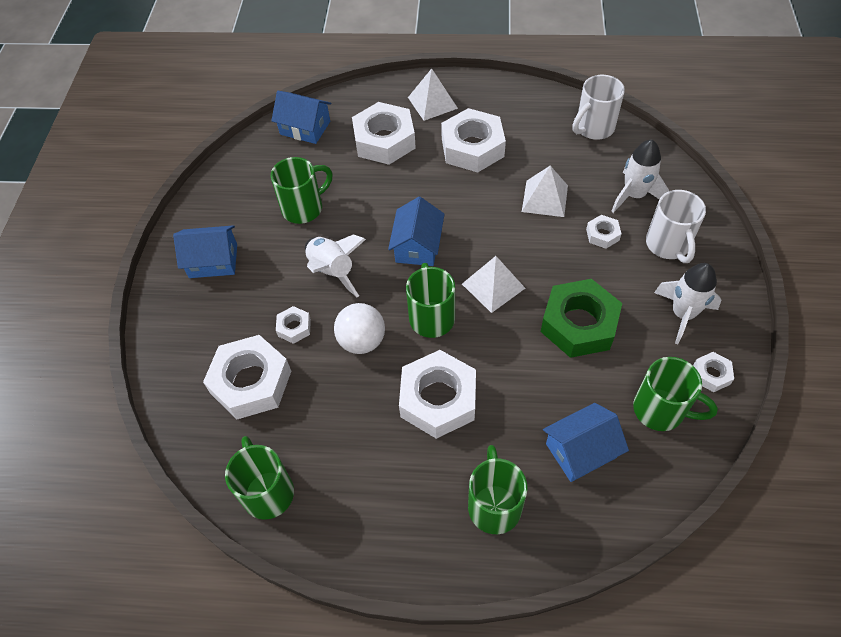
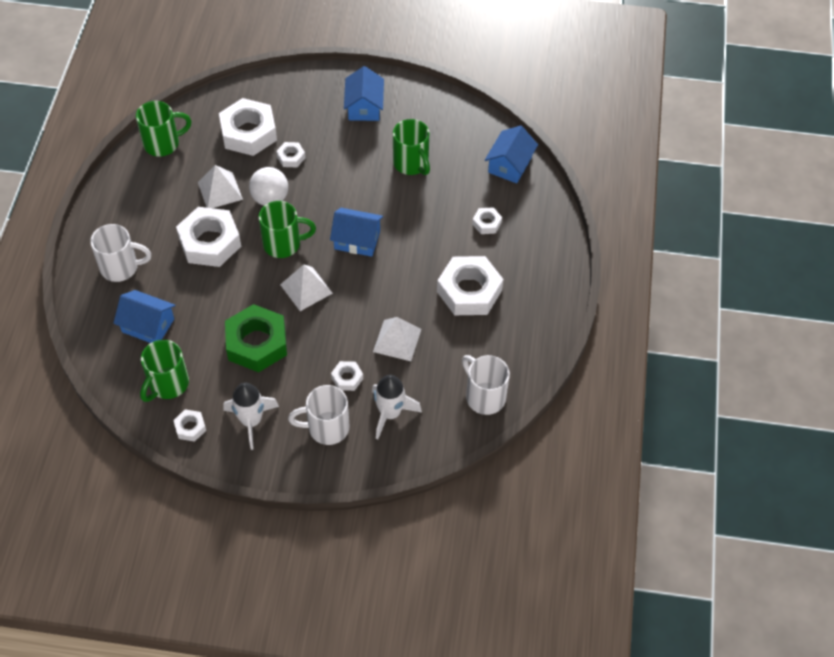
camera: 90 degrees right, 0 degrees up
white rocket [305,234,366,297] -> none
white nut [352,102,416,165] -> white nut [472,207,502,234], size x0.47
white pyramid [408,68,458,121] -> white pyramid moved to [198,165,243,208]
green mug [468,445,527,534] -> white mug [90,224,151,282]
blue house [543,403,629,482] -> blue house turned 45 degrees counterclockwise [113,290,176,343]

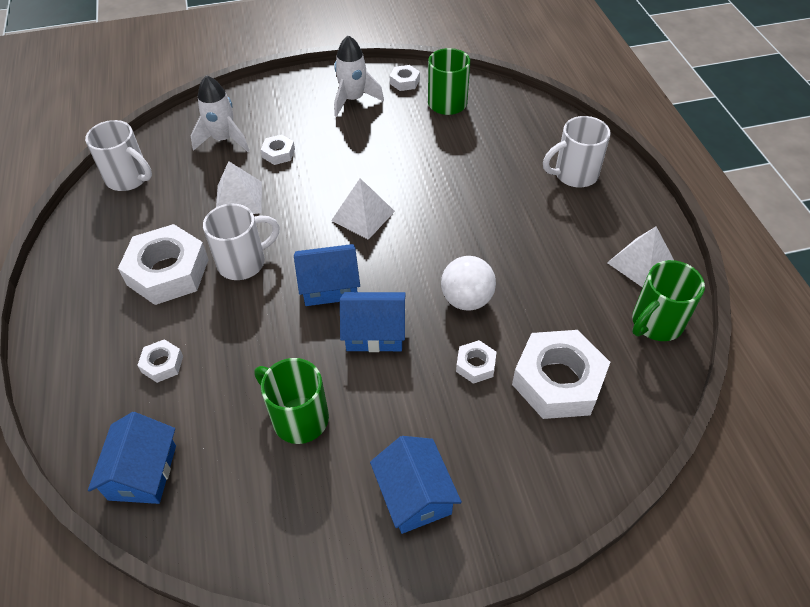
camera: 160 degrees right, 5 degrees down
blue house [113,290,176,343] -> blue house moved to [340,292,406,352]
white nut [176,207,241,267] -> none
white pyramid [198,165,243,208] -> white pyramid moved to [607,227,674,288]
green nut [225,304,287,372] -> none
green mug [259,201,316,258] -> none
white mug [288,385,349,445] -> white mug moved to [203,204,280,280]

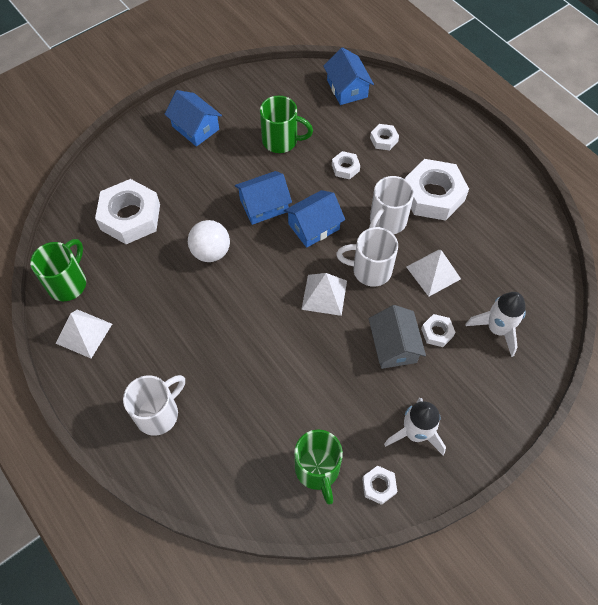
camera: 155 degrees right, 10 degrees up
white mug [85,120,152,191] -> white mug moved to [336,227,398,287]
white nut [456,340,496,384] -> white nut moved to [332,151,360,179]
none -> grey house [369,305,426,369]

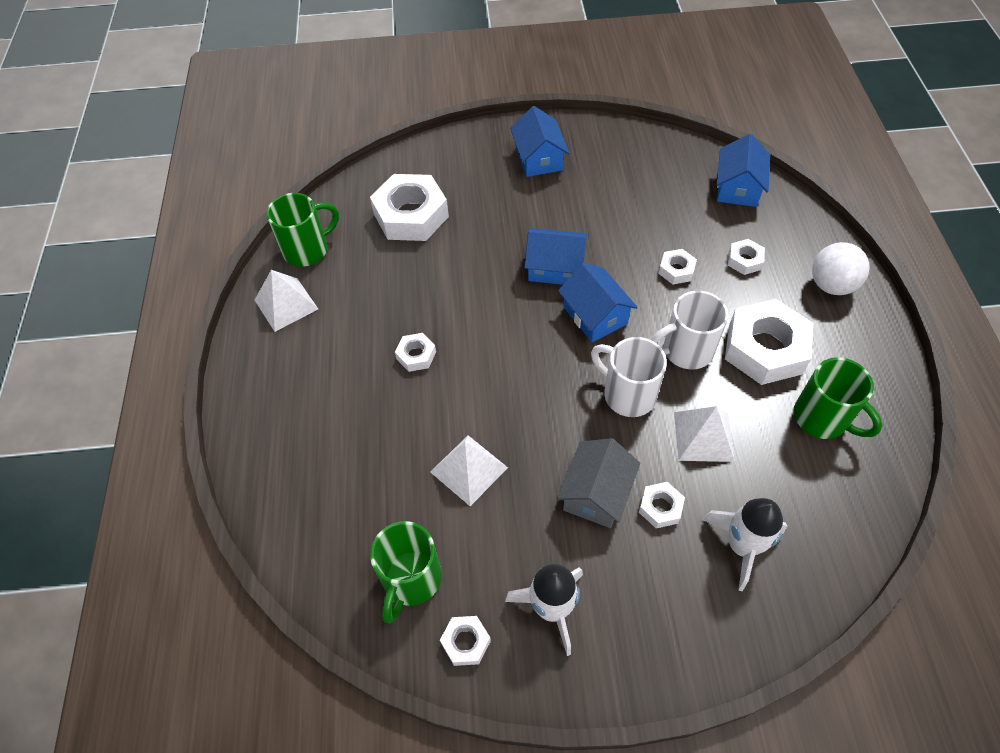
camera: 35 degrees right, 5 degrees down
white mug [123,375,185,436] -> none
white ball [188,220,230,262] -> white ball moved to [812,242,870,295]
green mug [260,96,313,153] -> green mug moved to [794,357,883,439]
blue house [284,190,345,248] -> blue house turned 60 degrees clockwise [558,263,638,342]
white pyramid [301,273,347,316] -> white pyramid moved to [430,435,508,506]
none -> white nut [395,333,436,372]

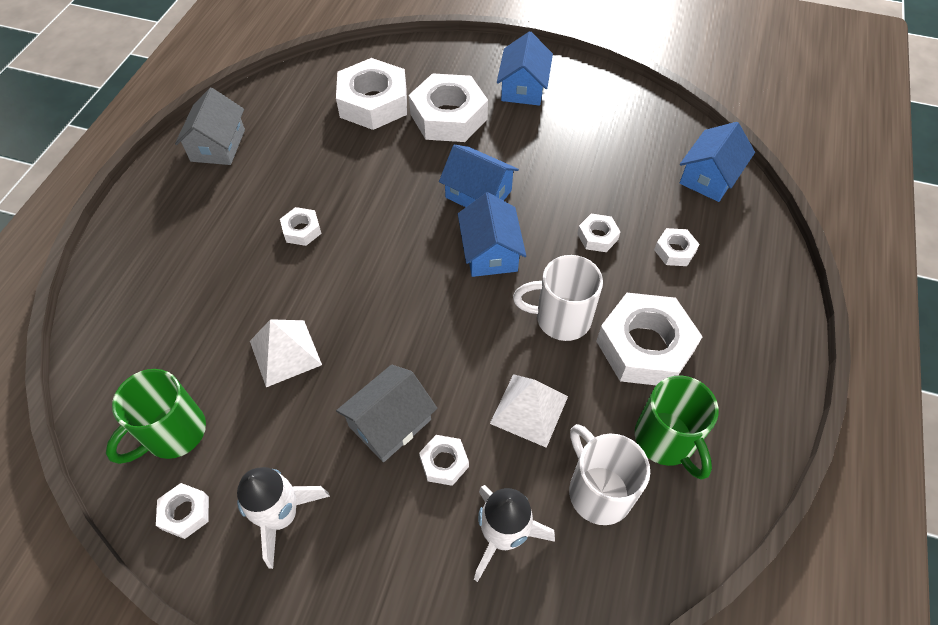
camera: 20 degrees right, 0 degrees up
white pyramid [255,270,318,332] -> grey house [175,88,245,165]
green mug [266,193,339,267] -> none
white mug [591,337,667,417] -> white mug moved to [569,424,650,525]
white ball [812,242,870,295] -> none
none -> white nut [409,73,488,142]

